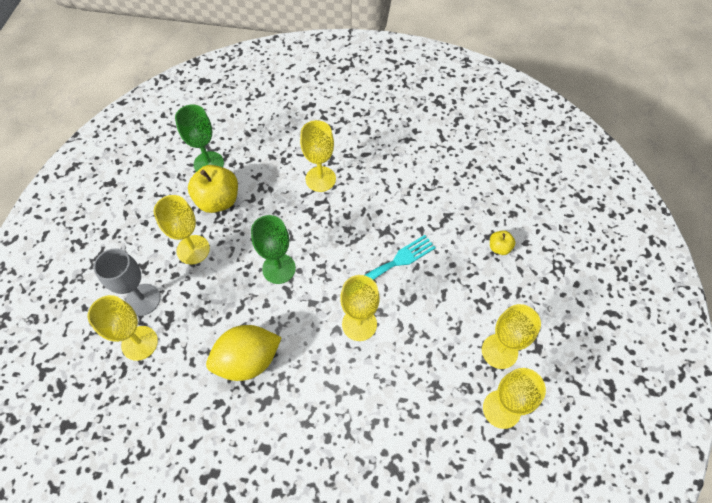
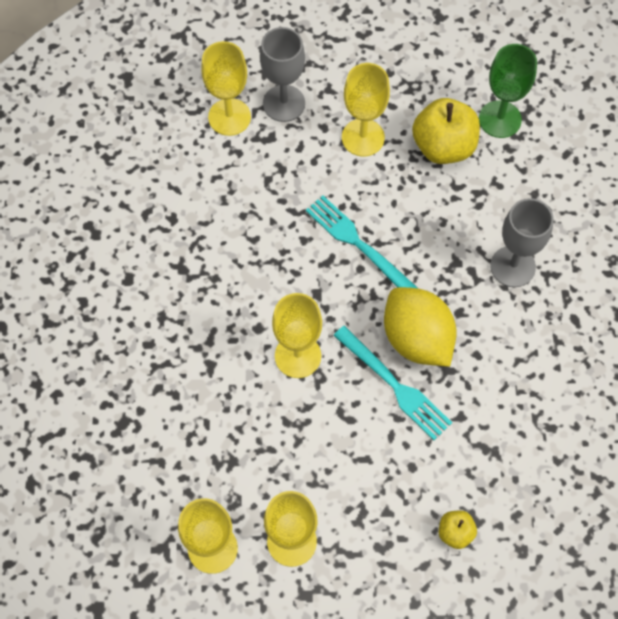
camera: 80 degrees right, 5 degrees up
yellow lemon [206,325,282,381] -> yellow lemon moved to [384,287,457,367]
green goblet [251,215,296,284] -> turquoise fork [306,196,419,289]
yellow goblet [300,120,336,192] -> grey goblet [490,198,554,287]

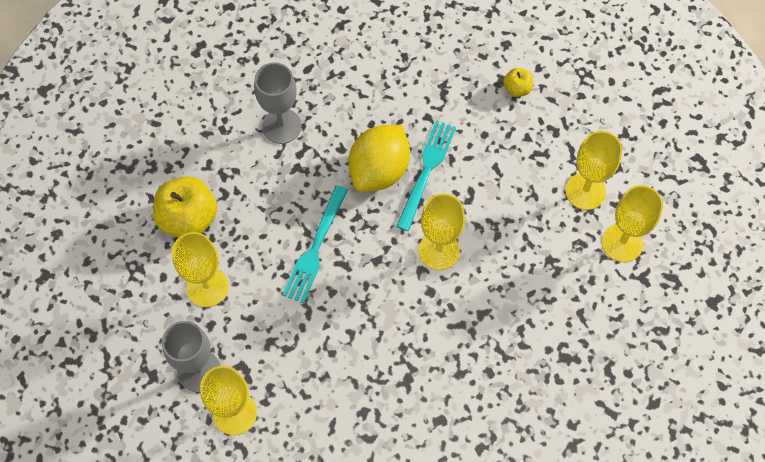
camera: 115 degrees left, 0 degrees up
green goblet [479,44,537,138] -> none

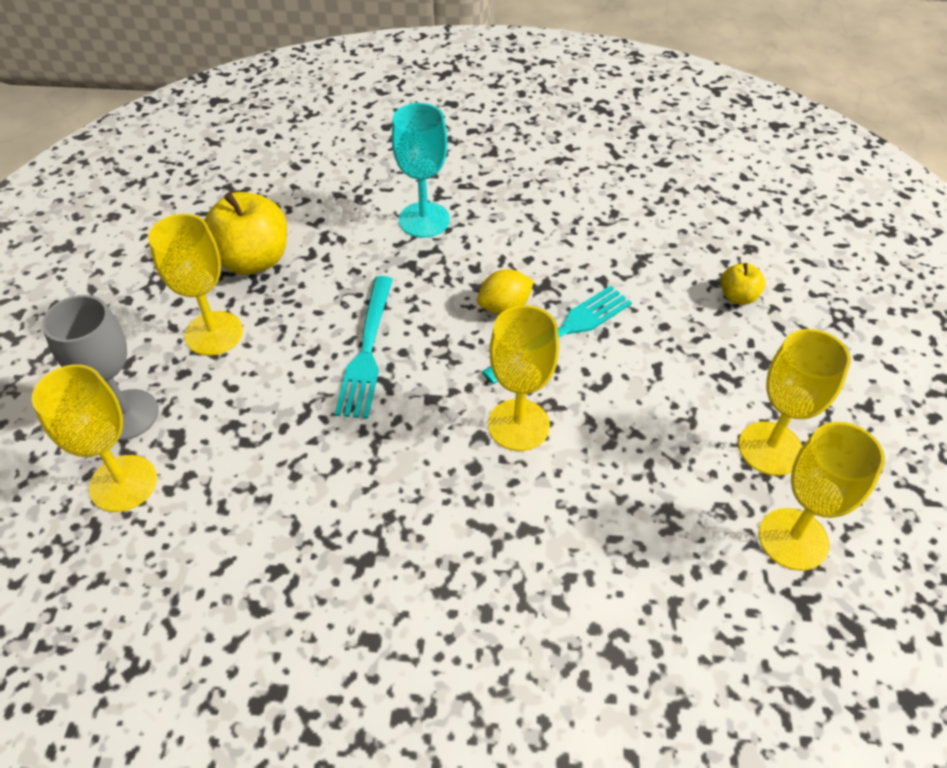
camera: 30 degrees right, 15 degrees down
grey goblet [254,62,302,144] -> turquoise goblet [392,103,450,238]
turquoise fork [282,185,348,303] -> turquoise fork turned 45 degrees counterclockwise [335,276,393,419]
yellow lemon [348,125,410,192] -> yellow lemon [477,270,534,314], size x0.54

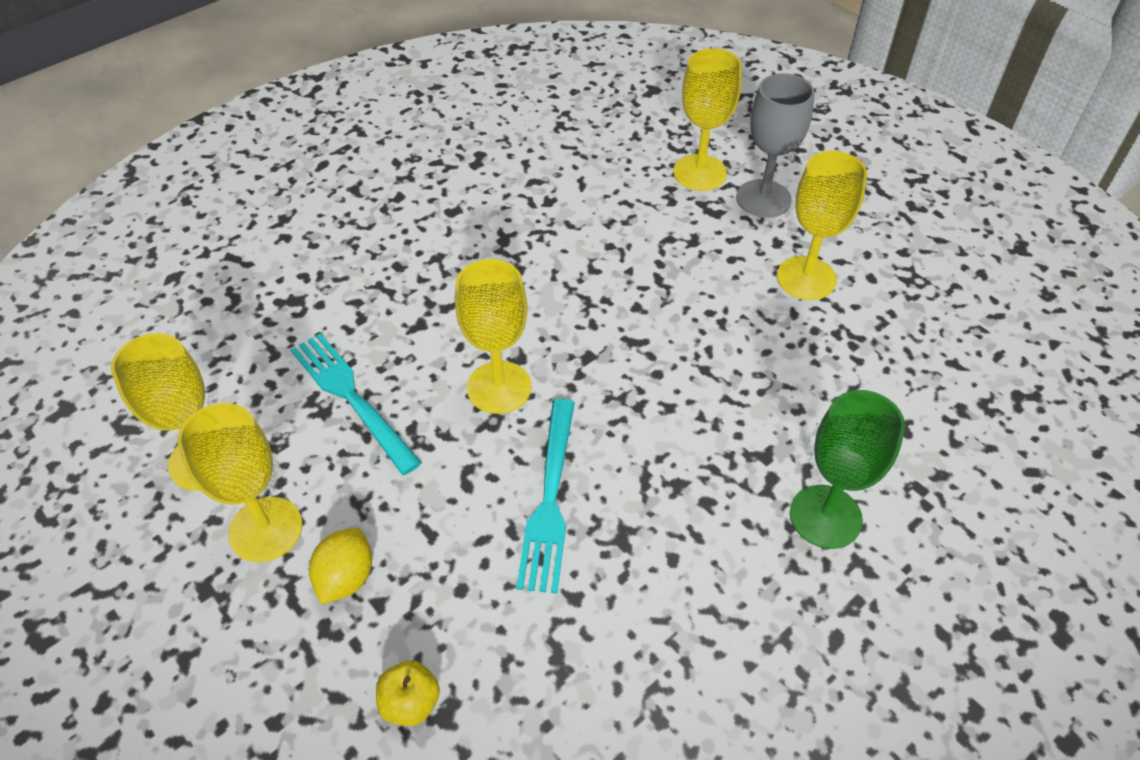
camera: 135 degrees right, 0 degrees up
yellow apple [204,192,287,275] -> none
turquoise fork [335,276,393,419] -> turquoise fork moved to [291,333,422,475]
turquoise goblet [392,103,450,238] -> green goblet [790,390,905,549]
yellow lemon [477,270,534,314] -> yellow lemon moved to [309,527,372,604]

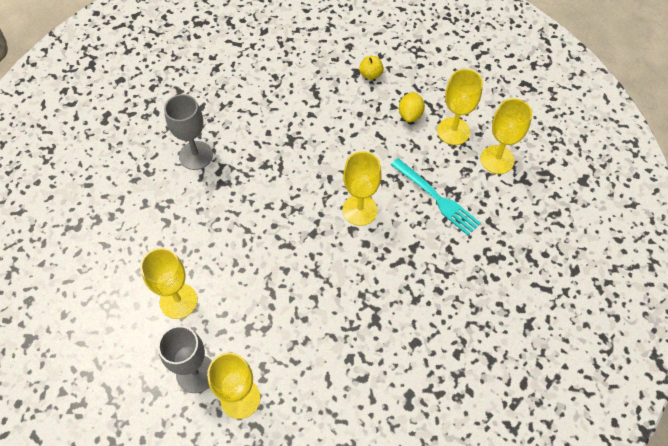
camera: 175 degrees right, 10 degrees up
turquoise fork [517,399,575,593] -> none
green goblet [790,390,905,549] -> grey goblet [164,94,213,170]

